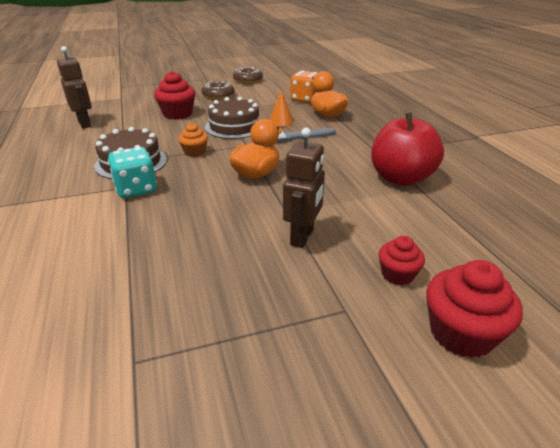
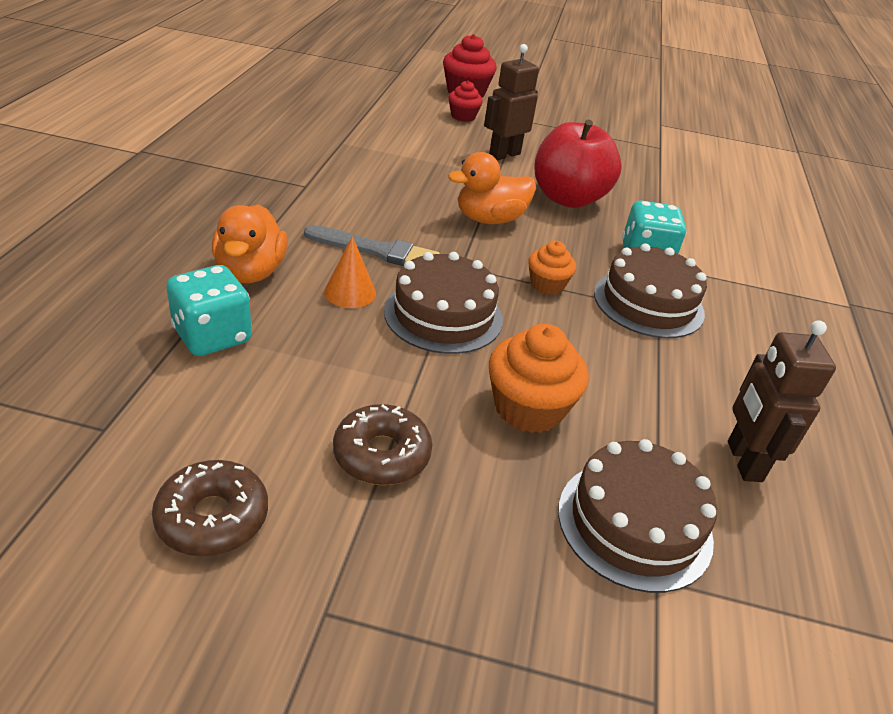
camera: 155 degrees left, 5 degrees up
red cupcake [154,71,195,120] -> orange cupcake [489,324,589,433]
orange dice [290,70,317,103] -> turquoise dice [166,265,252,356]
red apple [371,112,444,186] -> red apple moved to [535,119,622,208]
none -> brown cake [558,439,717,593]

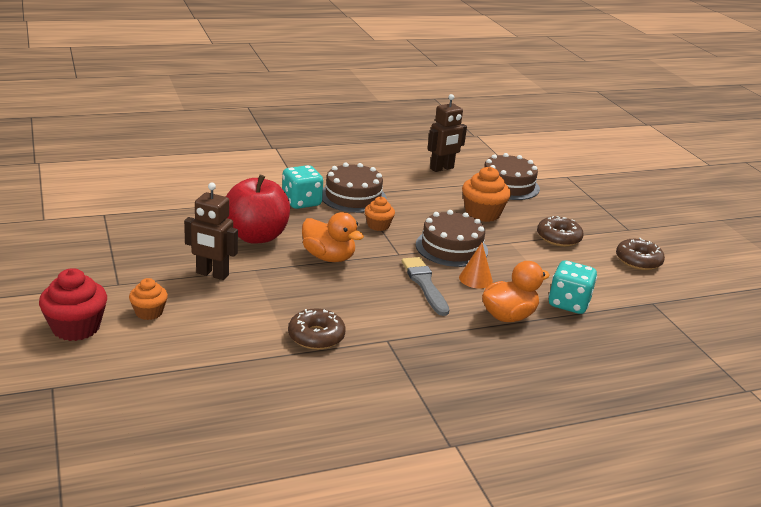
camera: 120 degrees left, 10 degrees down
red cupcake [449,80,483,122] -> orange cupcake [129,278,168,320]
none -> brown donut [288,308,346,350]

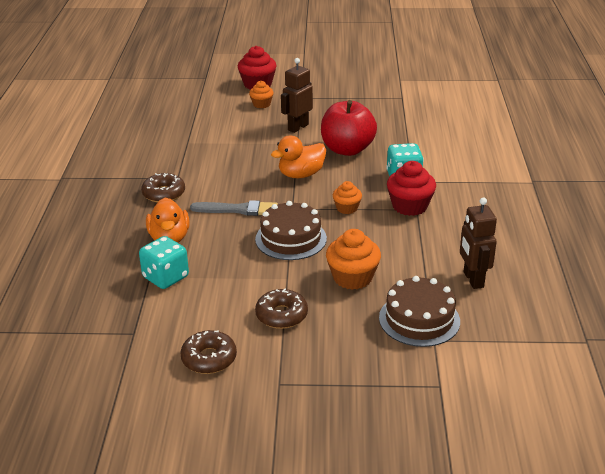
camera: 115 degrees right, 5 degrees up
brown donut [288,308,346,350] -> brown donut moved to [141,173,185,203]
brown cake [322,163,387,213] -> red cupcake [387,161,436,216]
orange cone [459,243,493,289] -> none

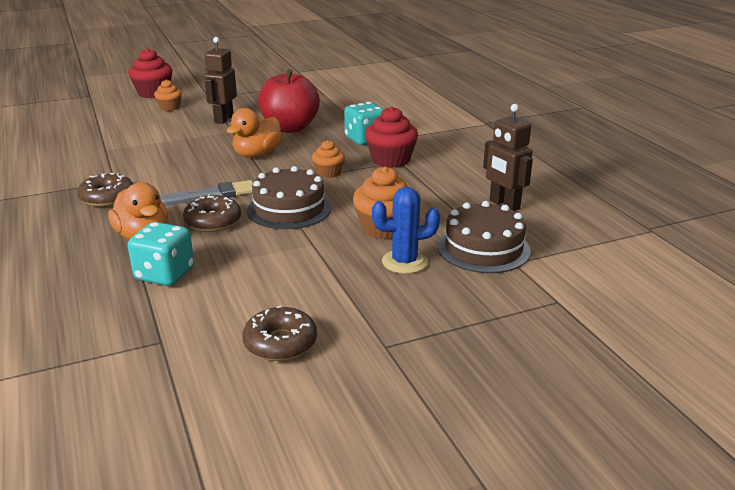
camera: 25 degrees left, 5 degrees down
brown donut [255,289,308,329] -> brown donut moved to [183,195,241,232]
none -> blue cactus [372,187,440,274]

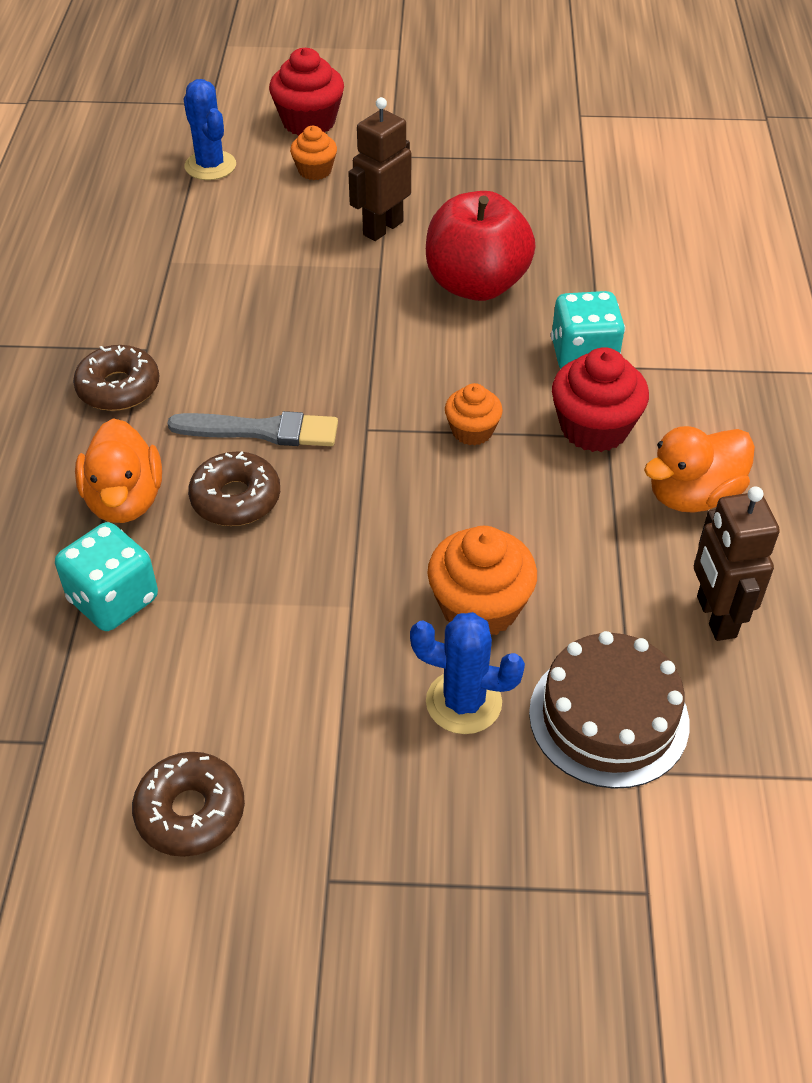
camera: 25 degrees right, 20 degrees up
orange duck [226,108,282,158] -> orange duck moved to [644,426,755,513]
brown cake [247,166,331,229] -> none
none -> blue cactus [184,79,236,180]

